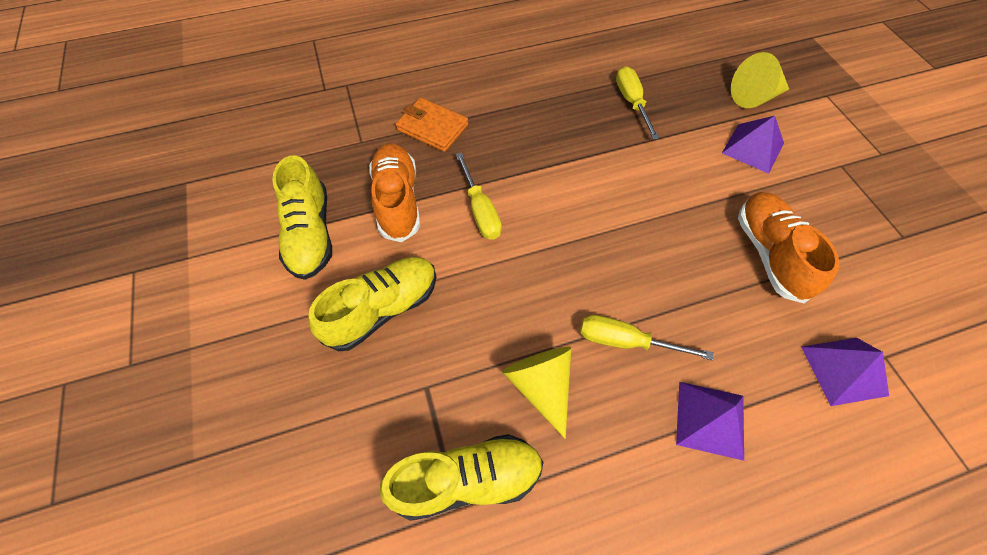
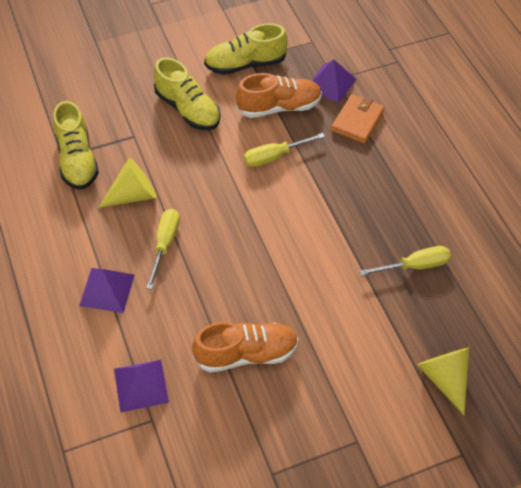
camera: 85 degrees right, 5 degrees down
purple pyramid [722,116,784,174] -> purple pyramid moved to [311,59,356,103]

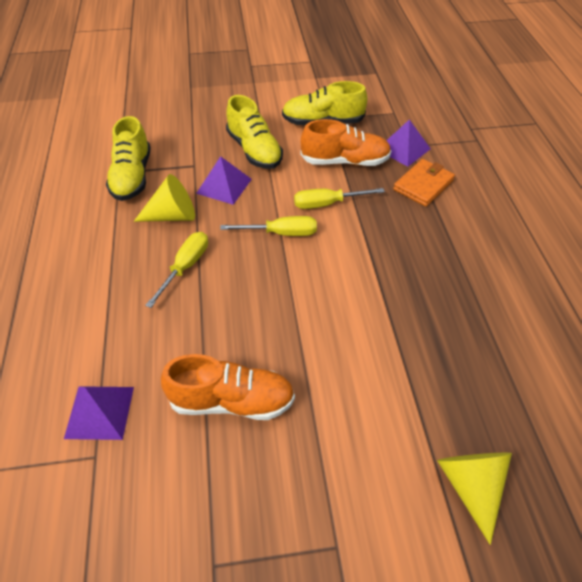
camera: 15 degrees right, 5 degrees down
purple pyramid [79,268,135,313] -> purple pyramid moved to [196,156,252,205]
yellow screwdriver [359,246,451,276] -> yellow screwdriver moved to [220,216,317,236]

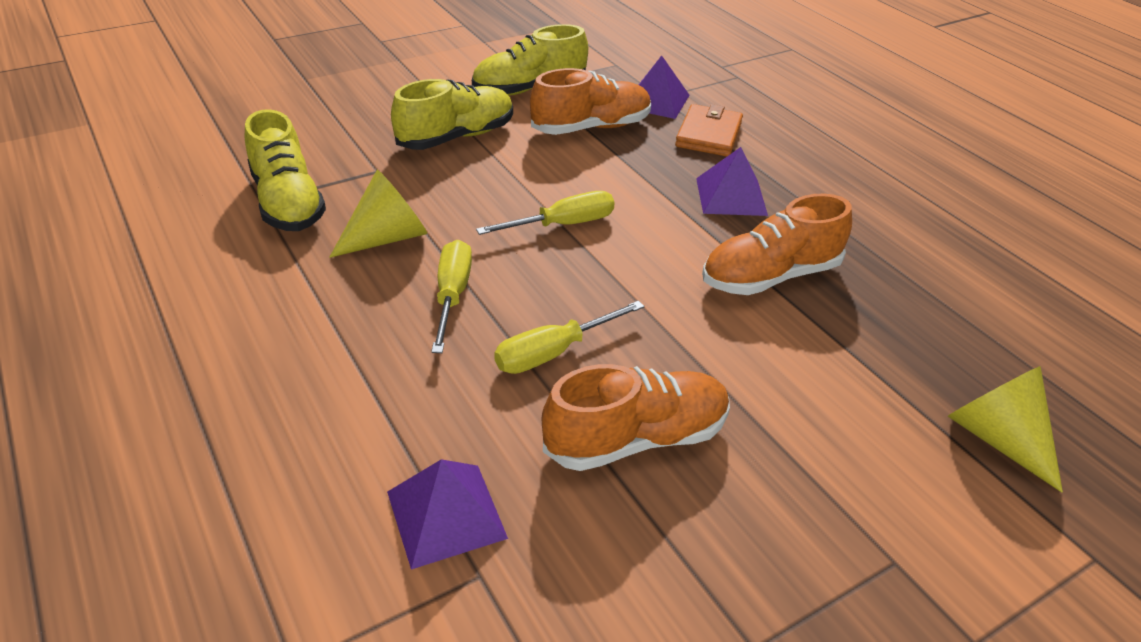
camera: 25 degrees left, 10 degrees down
purple pyramid [196,156,252,205] -> purple pyramid moved to [696,147,768,216]
yellow shoe [226,95,283,169] -> yellow shoe turned 75 degrees counterclockwise [391,79,513,150]
yellow screwdriver [294,188,385,209] -> yellow screwdriver moved to [494,301,645,374]
none -> orange shoe [702,194,852,295]

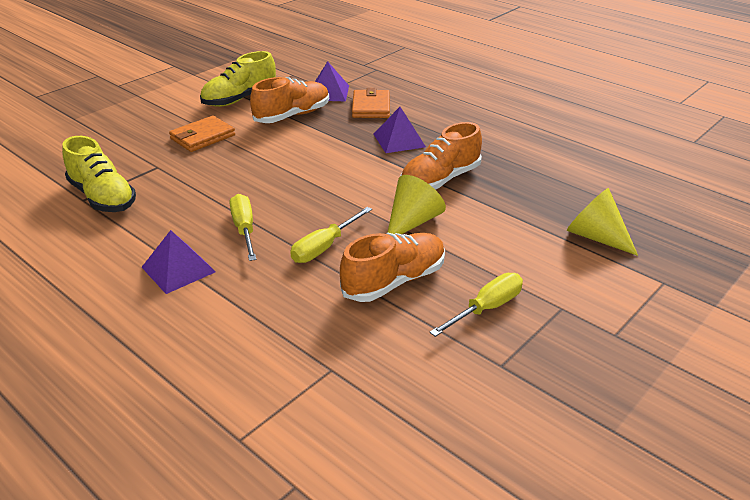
camera: 15 degrees left, 5 degrees down
yellow cone [330,170,427,258] -> yellow cone moved to [387,175,446,234]
purple pyramid [387,459,508,570] -> purple pyramid moved to [142,230,216,294]
yellow shoe [391,79,513,150] -> orange wallet [169,116,235,152]
yellow screwdriver [476,191,615,235] -> yellow screwdriver moved to [430,273,523,337]

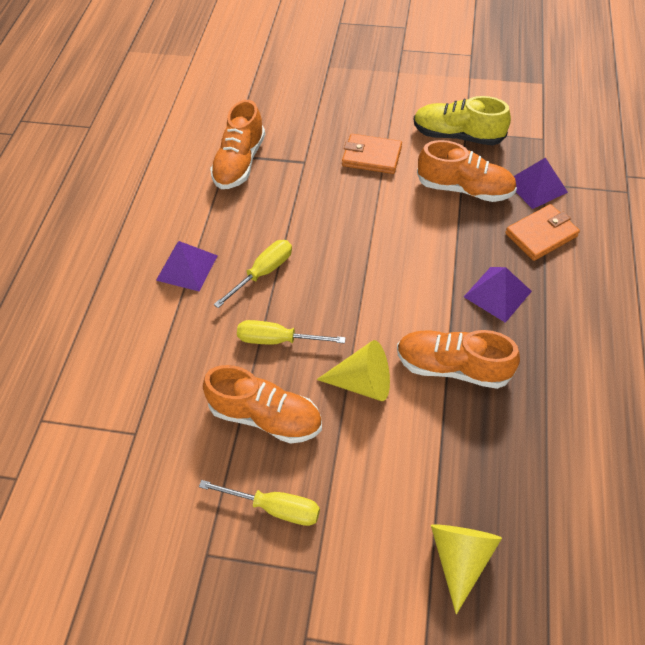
camera: 60 degrees right, 20 degrees up
yellow shoe [62,136,136,212] -> orange shoe [210,100,265,189]

